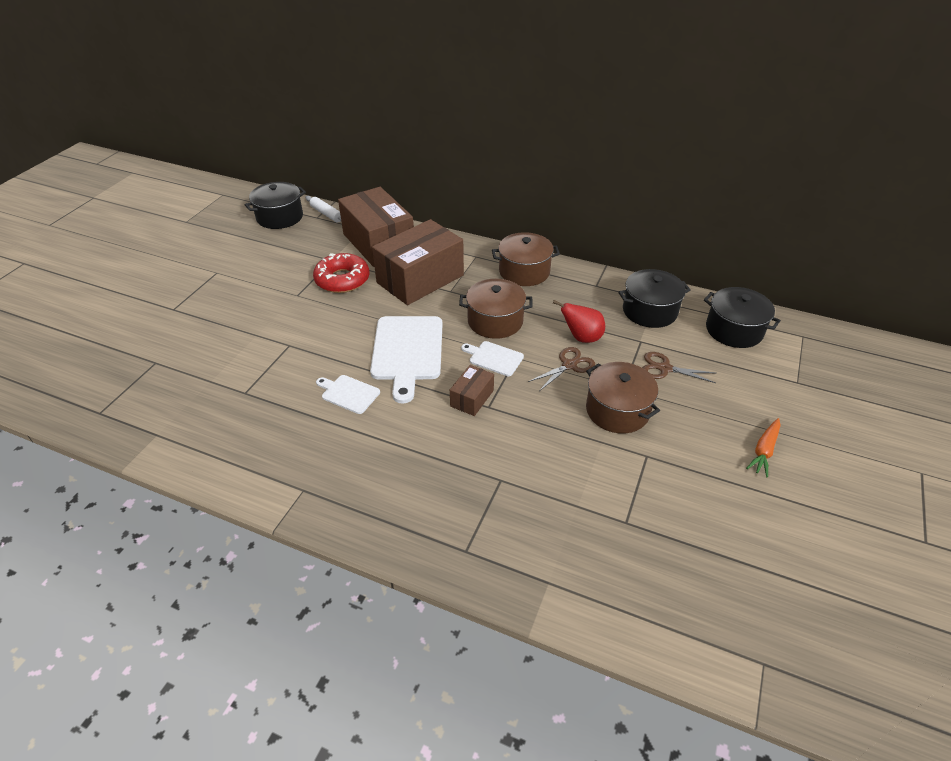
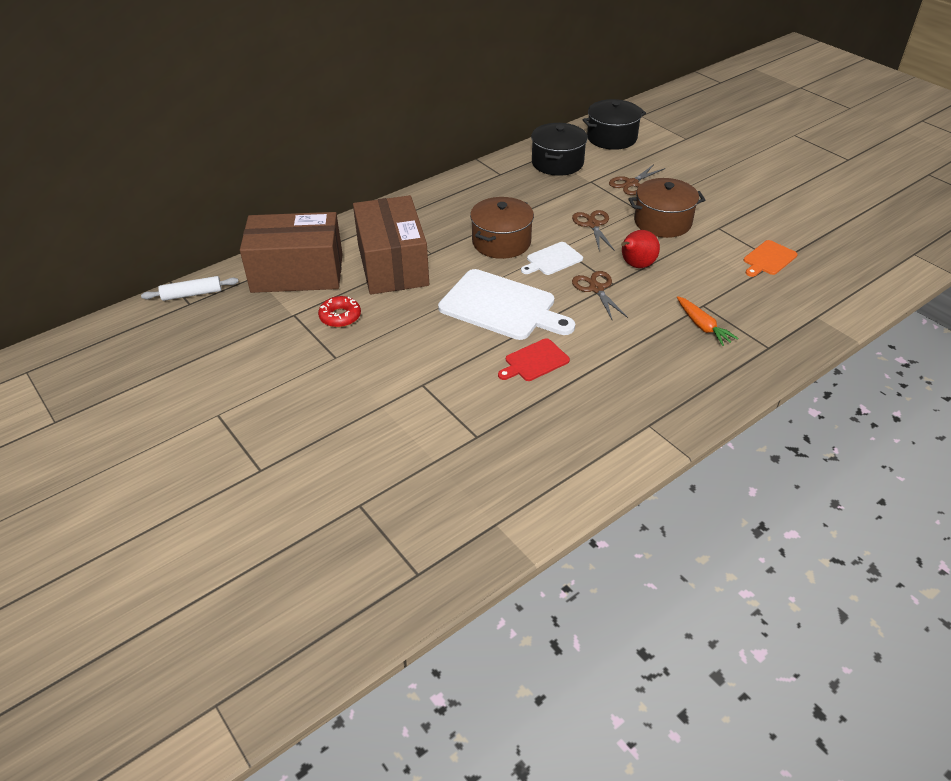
camera: 60 degrees left, 0 degrees up
black pot [245,182,306,229] -> none
red donut [313,253,369,293] -> red donut [318,296,361,328], size x0.61
white cutting board [316,375,380,414] -> red cutting board [498,338,570,381]
brown box [450,365,494,416] -> brown scissors [572,271,628,319]
brown pot [492,232,560,286] -> none
red pear [553,300,605,343] -> red pear moved to [621,230,660,268]
orange carrot [746,418,780,477] -> orange carrot moved to [677,296,739,346]
none -> orange cutting board [744,240,798,277]

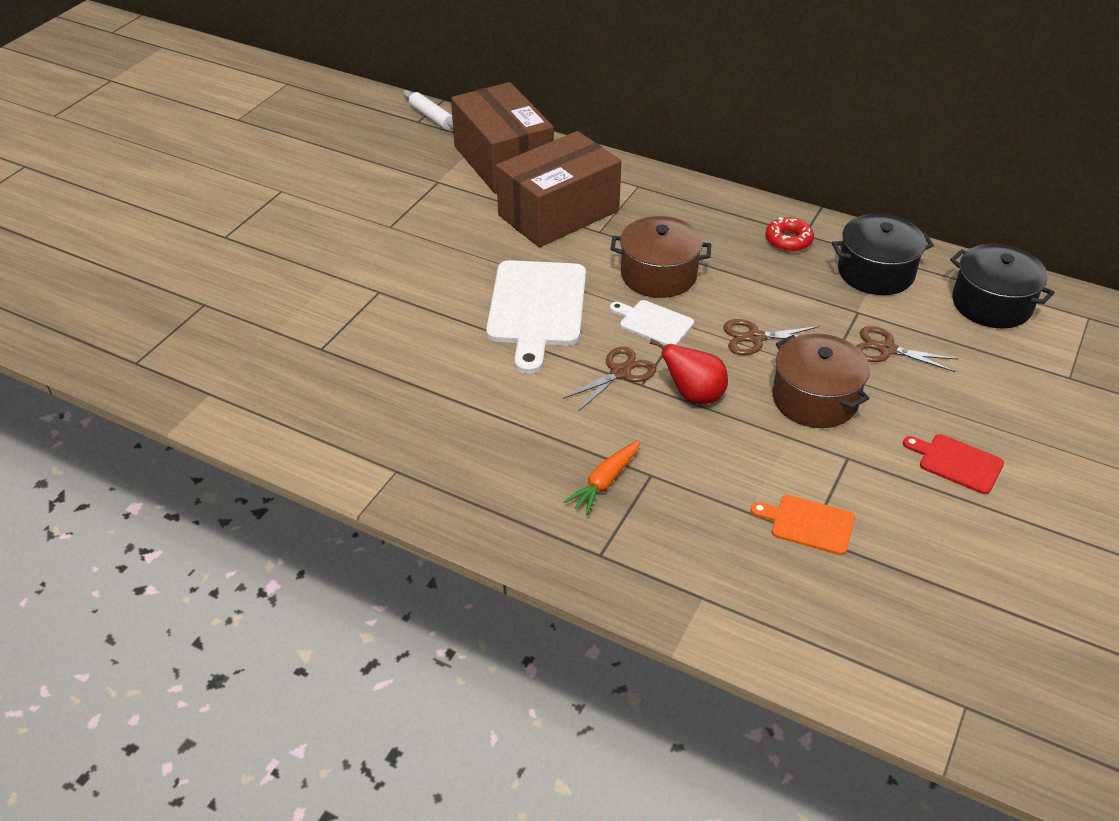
camera: 65 degrees right, 0 degrees up
red donut [318,296,361,328] -> red donut moved to [766,217,814,252]
red cutting board [498,338,570,381] -> red cutting board moved to [903,434,1004,494]
brown scissors [572,210,615,252] -> brown scissors turned 150 degrees counterclockwise [723,319,820,355]

